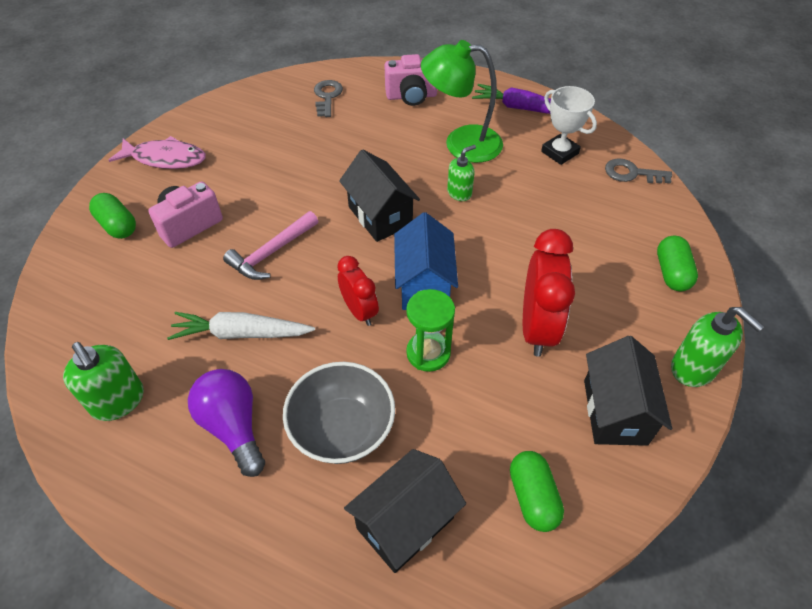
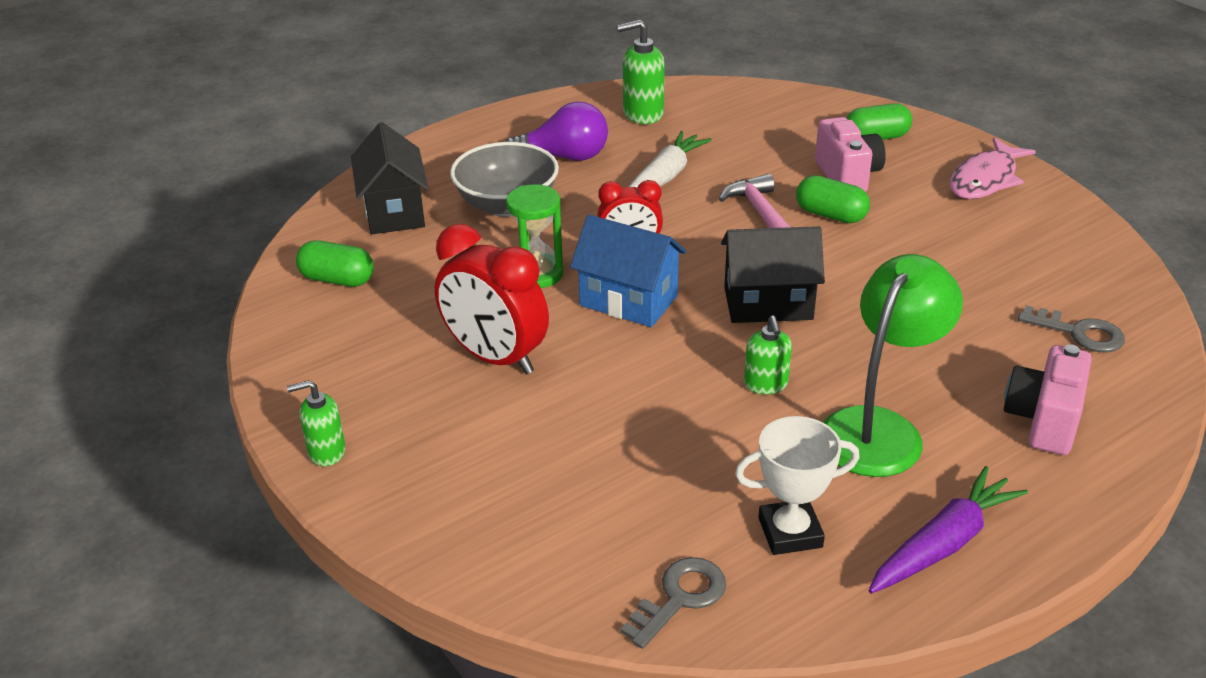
camera: 120 degrees right, 15 degrees down
black house [584,336,672,446] -> none
green capsule [657,236,698,291] -> green capsule moved to [796,175,870,223]
green soap dispenser [671,307,764,387] -> green soap dispenser [287,380,346,466], size x0.65

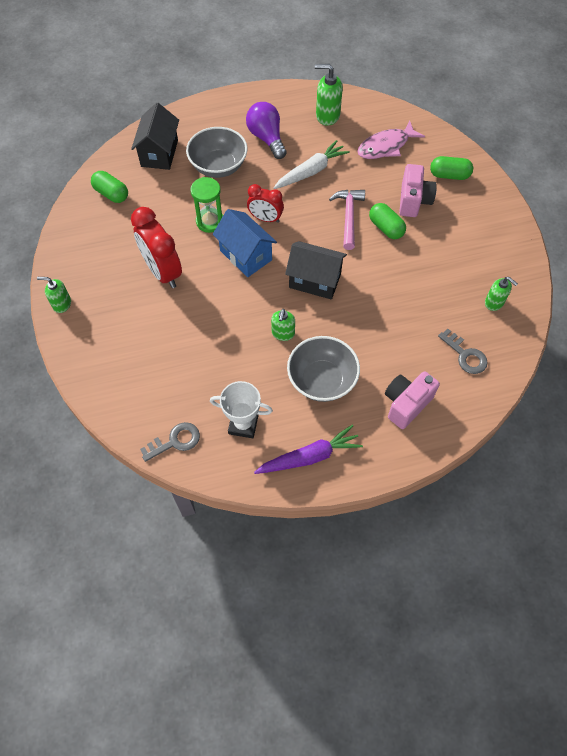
camera: 20 degrees right, 25 degrees up
purple light bulb [506,101,608,161] -> purple light bulb turned 135 degrees counterclockwise [246,102,287,159]
green lamp [823,254,963,477] -> grey bowl [287,336,360,402]
pink fish [950,138,1036,199] -> pink fish moved to [357,121,425,159]
none -> green soap dispenser [485,277,518,311]

